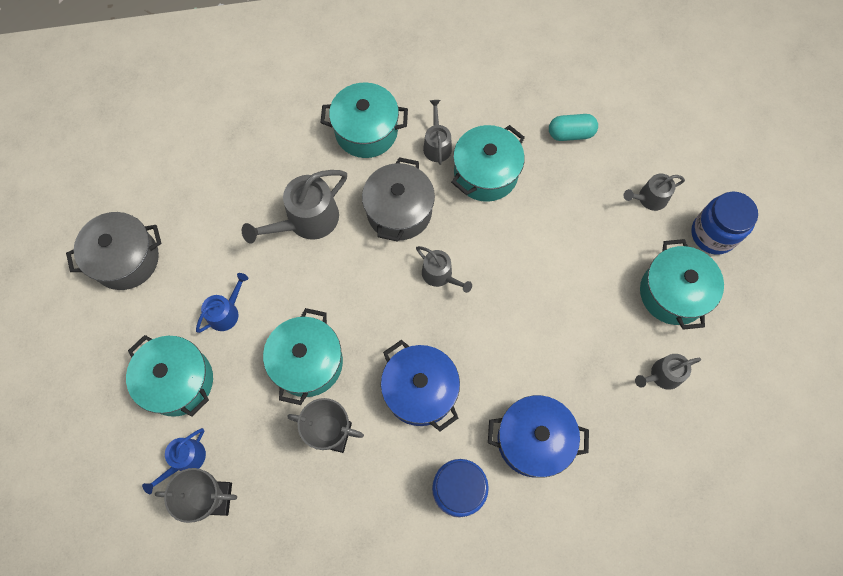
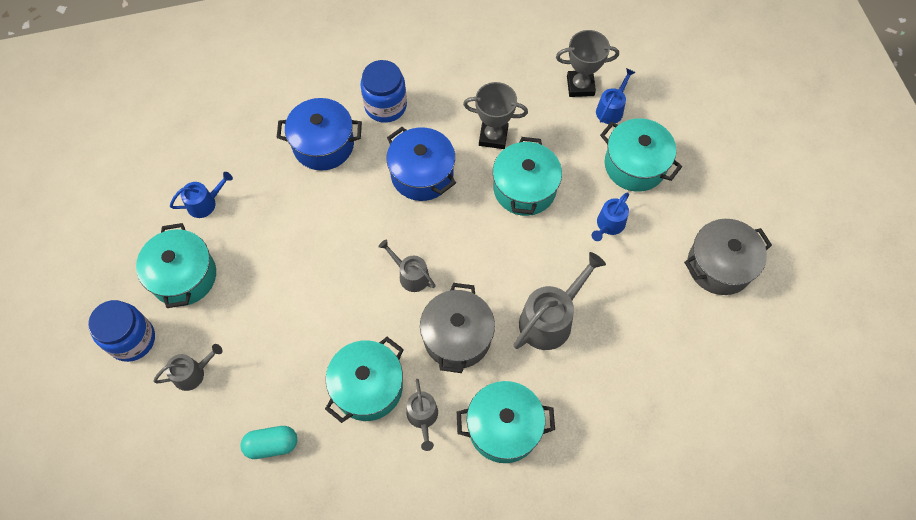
camera: 175 degrees right, 5 degrees down
grey watering can [635,354,701,390] -> blue watering can [170,172,233,218]

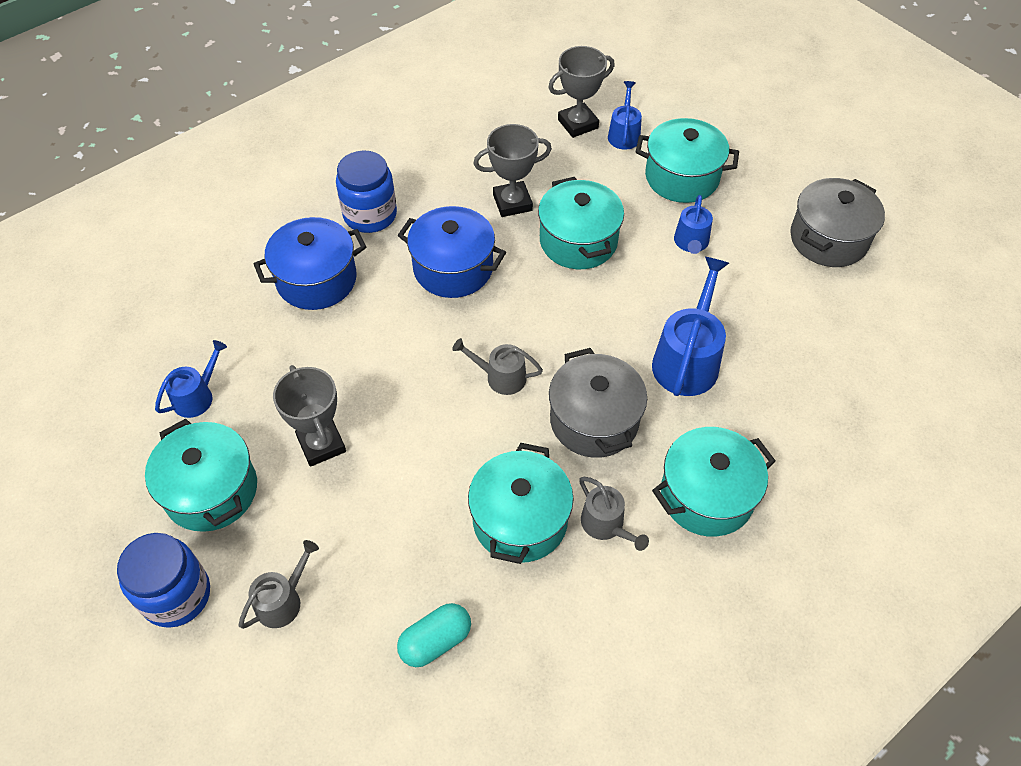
camera: 25 degrees left, 10 degrees down
grey watering can [514,252,606,350] -> blue watering can [652,257,729,396]
none -> grey trophy [273,365,346,467]

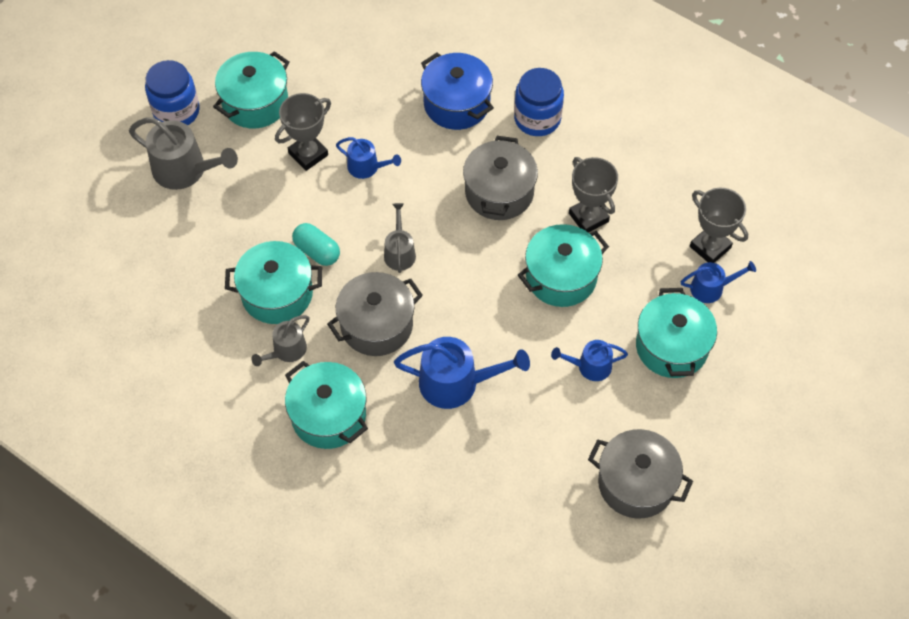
camera: 75 degrees right, 5 degrees up
blue watering can [155,340,227,418] -> blue watering can moved to [336,137,401,179]
grey watering can [239,540,319,629] -> grey watering can [129,117,238,190], size x1.72
blue pot [397,206,506,298] -> grey pot [463,136,538,220]
turquoise capsule [397,603,471,667] -> turquoise capsule moved to [292,223,340,266]

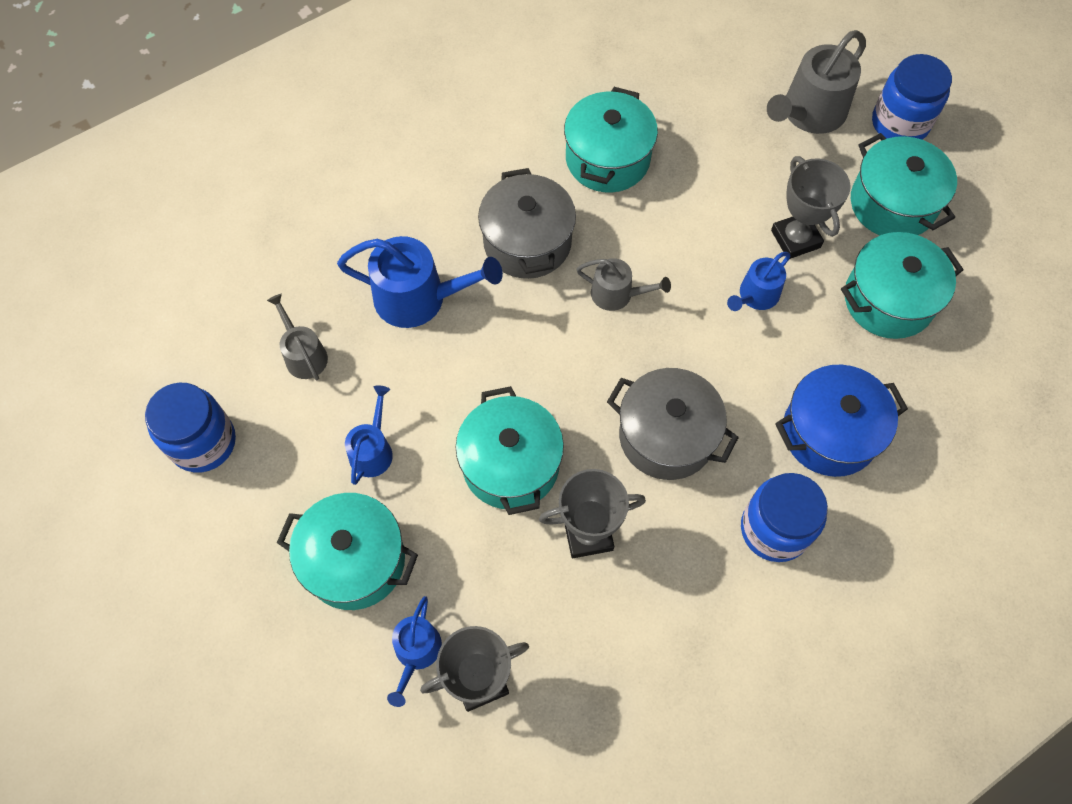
camera: 110 degrees right, 5 degrees up
grey watering can [252,315,309,366] -> grey watering can moved to [267,294,328,380]
turquoise pot [285,361,368,449] -> turquoise pot moved to [841,232,964,339]
turquoise capsule [292,223,340,266] -> none
blue watering can [394,337,530,409] -> blue watering can turned 105 degrees counterclockwise [337,236,503,328]
grey pot [588,429,693,519] -> blue jar [145,383,236,473]

